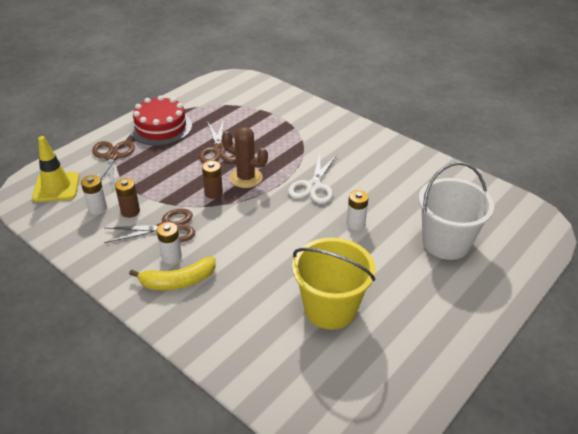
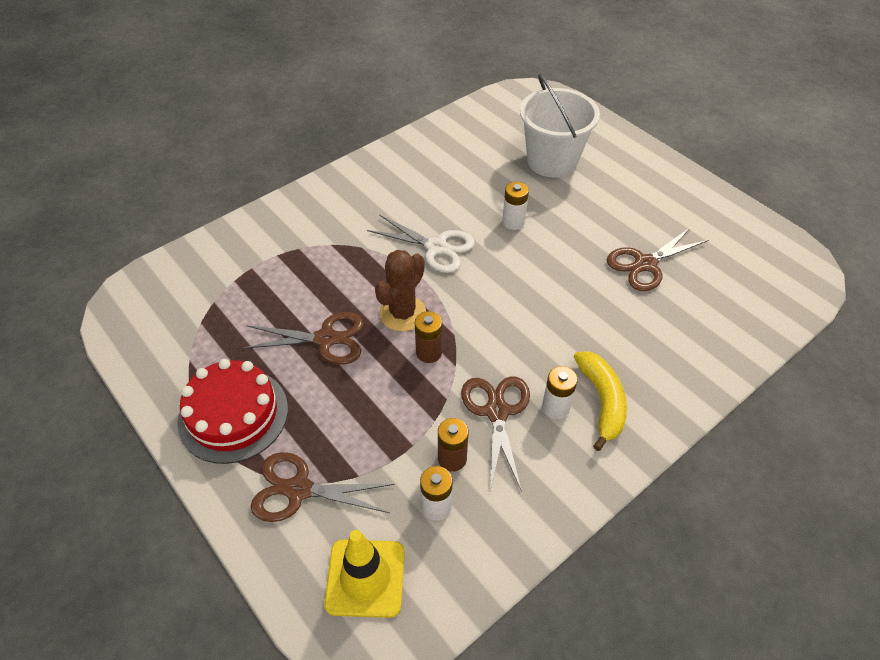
camera: 80 degrees left, 10 degrees up
yellow bucket [292,237,375,329] -> brown scissors [607,227,709,291]

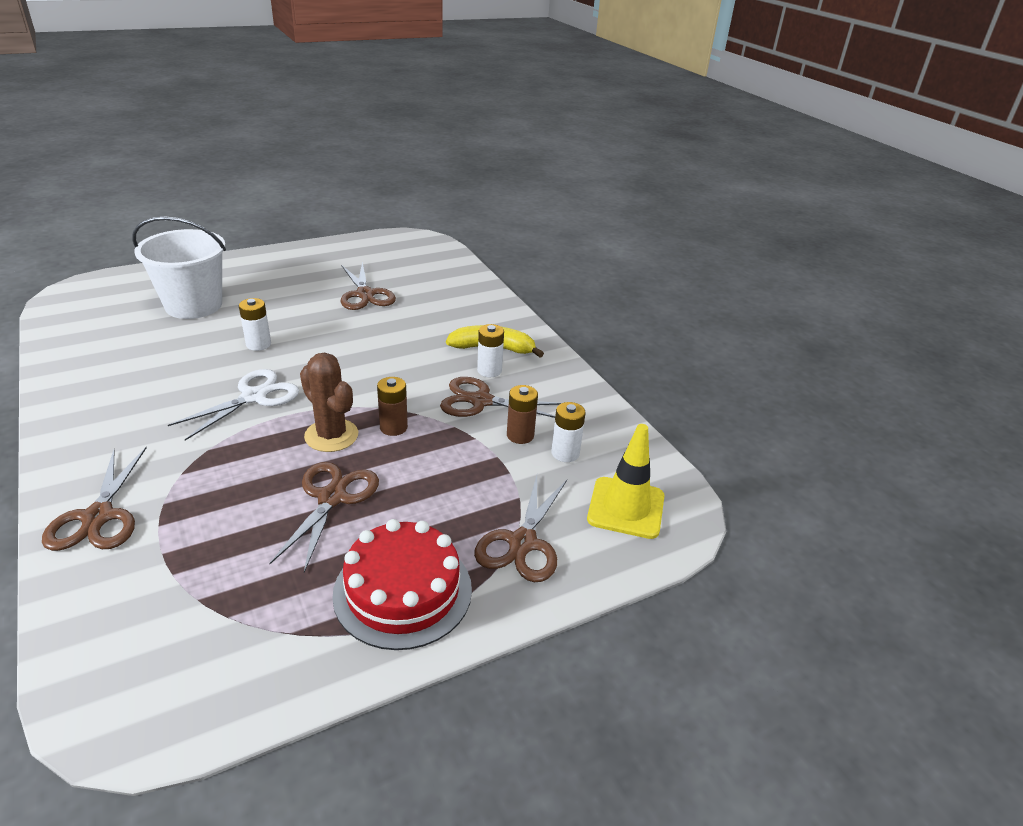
camera: 80 degrees left, 15 degrees down
none -> brown scissors [42,447,147,551]

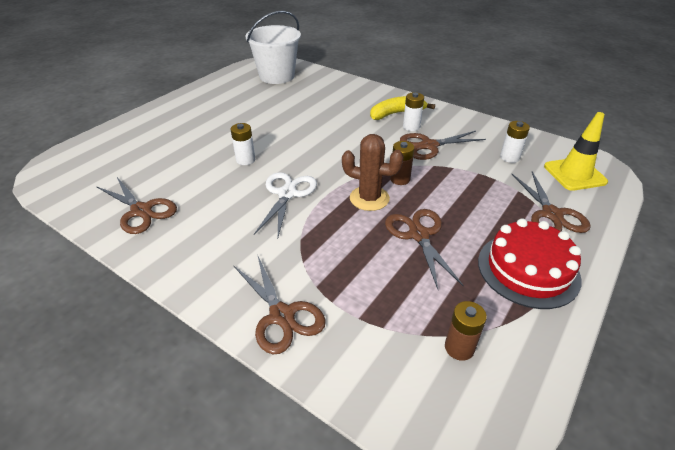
camera: 25 degrees left, 5 degrees up
white bucket [132,216,226,319] -> white bucket moved to [245,11,301,84]
brown scissors [340,262,396,310] -> brown scissors moved to [96,177,177,234]
brown battery [507,385,538,444] -> brown battery moved to [445,301,487,361]

